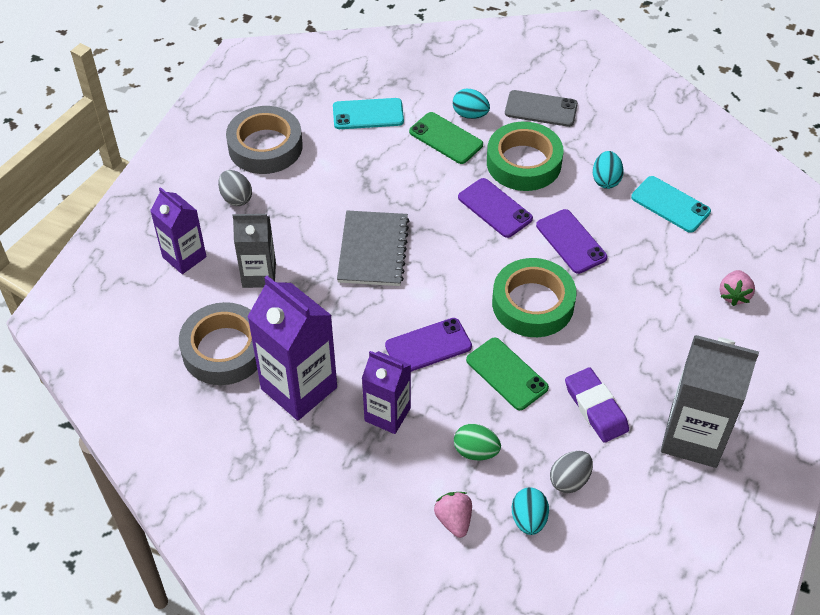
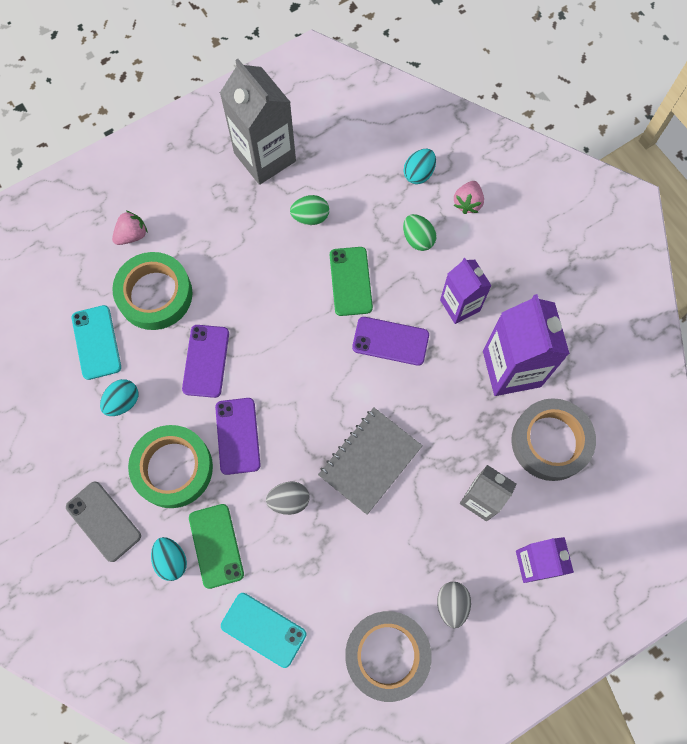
camera: 145 degrees left, 20 degrees up
green tape [492,258,577,337] -> green tape moved to [112,252,193,330]
grey egg [550,451,593,493] -> grey egg moved to [266,481,309,515]
purple eraser [565,367,629,443] -> green egg [290,195,329,225]

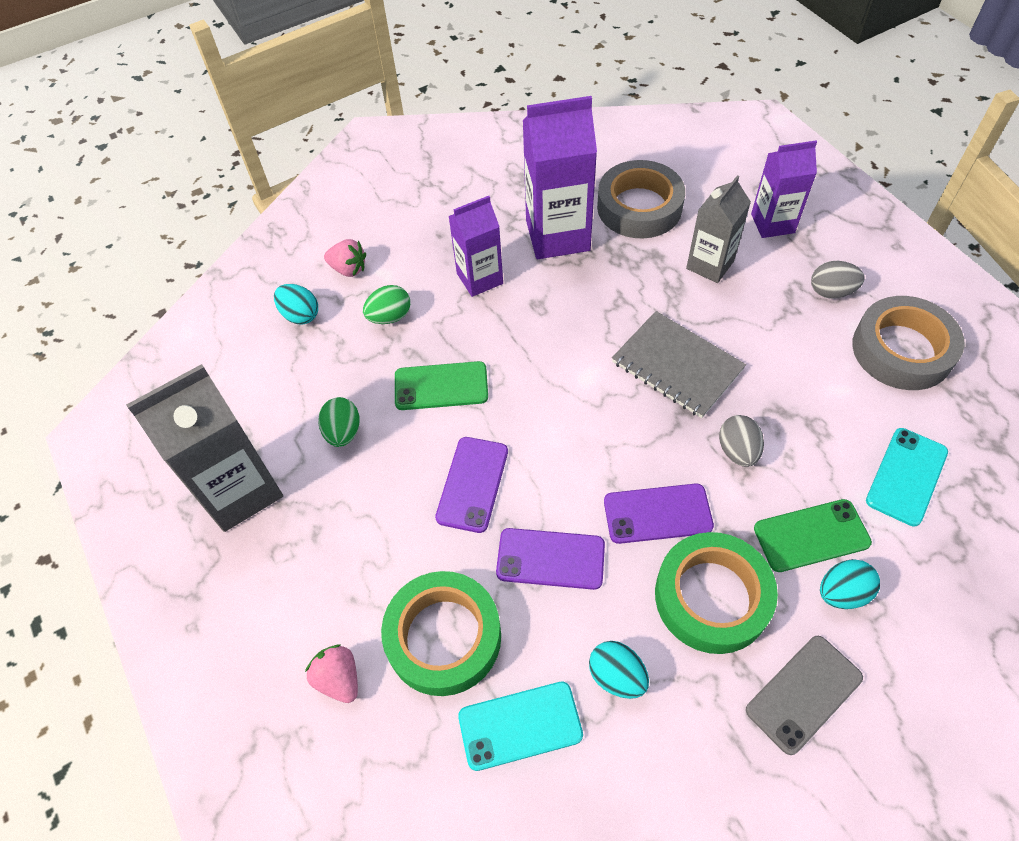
camera: 85 degrees left, 15 degrees down
purple phone [352,317,429,366] -> purple phone moved to [435,437,508,533]

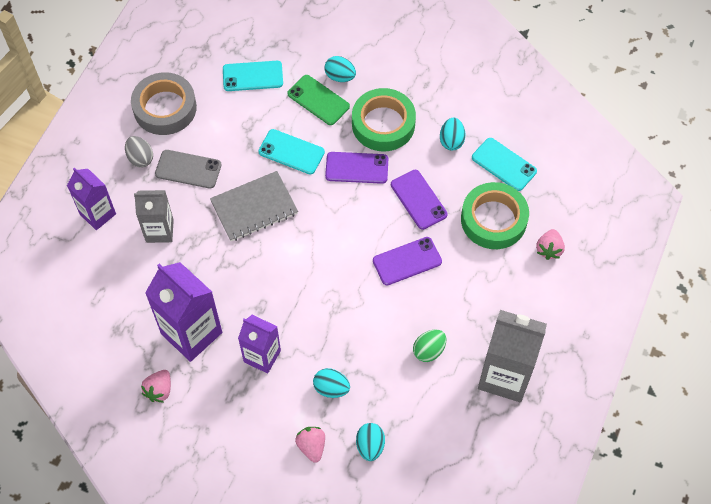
camera: 130 degrees left, 5 degrees up
green egg [363,285,410,324] -> turquoise egg [313,368,350,398]
green phone [395,361,488,410] -> none
grey tape [597,160,685,239] -> none
purple phone [604,483,714,544] -> purple phone turned 45 degrees counterclockwise [325,152,388,184]
grey notebook [612,311,746,418] -> grey notebook turned 60 degrees clockwise [210,171,298,241]
grey egg [719,415,764,467] -> turquoise phone [258,129,325,174]
grey phone [746,636,863,755] -> grey phone moved to [155,150,222,189]
none -> pink strawberry [141,370,171,402]

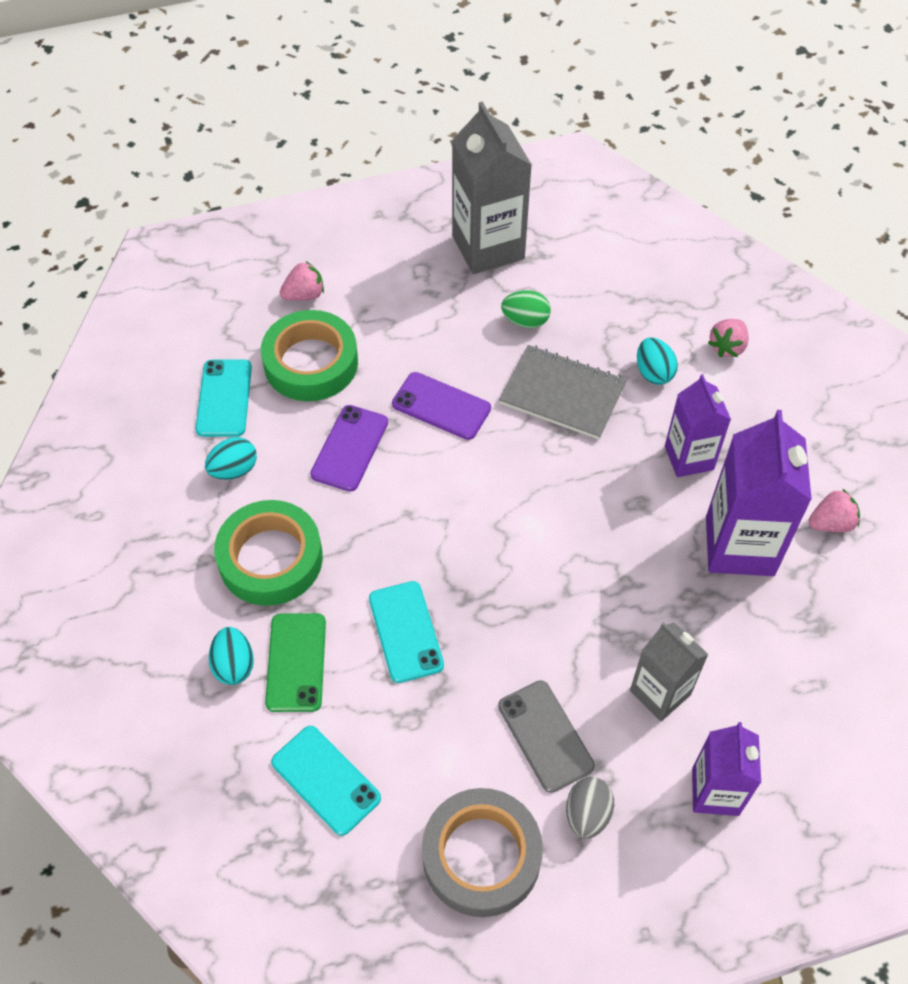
camera: 130 degrees left, 5 degrees down
grey notebook [210,171,298,241] -> grey notebook moved to [499,345,627,440]
purple phone [325,152,388,184] -> none
turquoise egg [356,423,385,461] -> none

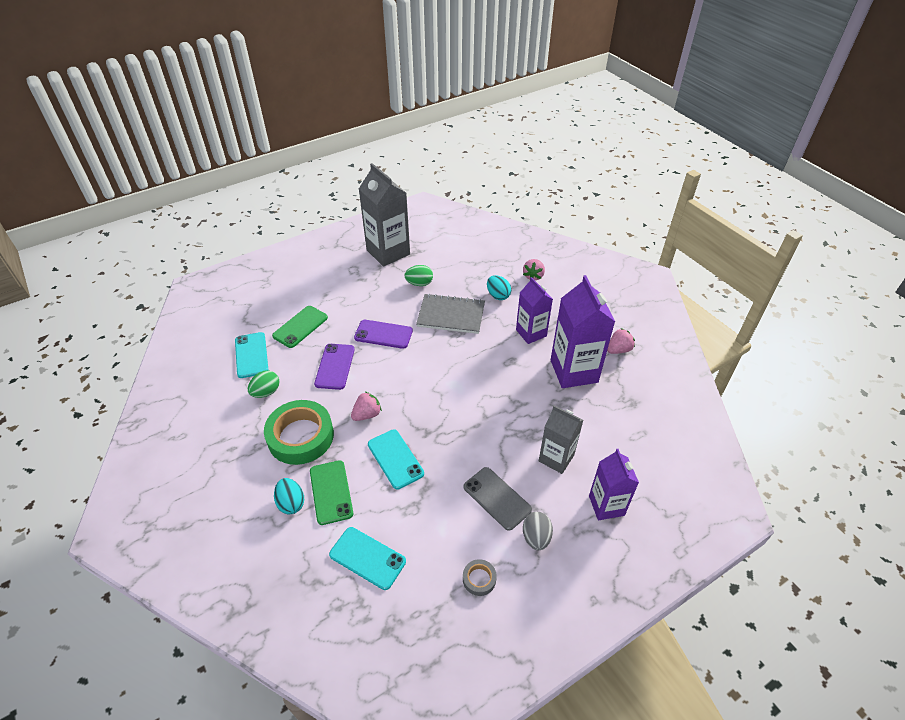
camera: 15 degrees left, 10 degrees down
turquoise egg [205,437,257,480] -> green egg [248,370,280,398]
green tape [261,310,358,401] -> green phone [272,306,328,348]
pink strawberry [280,261,324,301] -> pink strawberry moved to [351,392,382,421]
grey tape [422,788,543,917] -> grey tape [463,559,497,596], size x0.44

